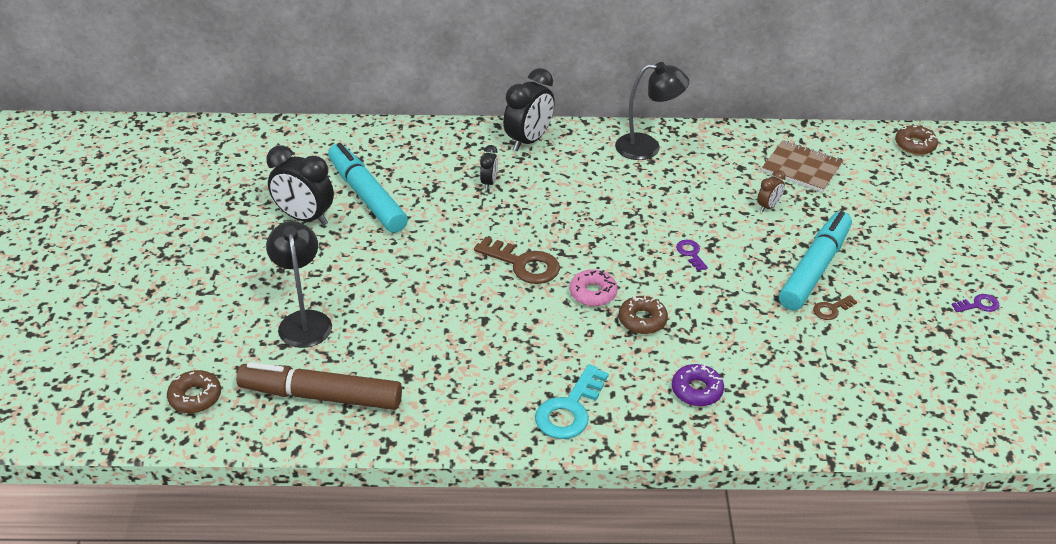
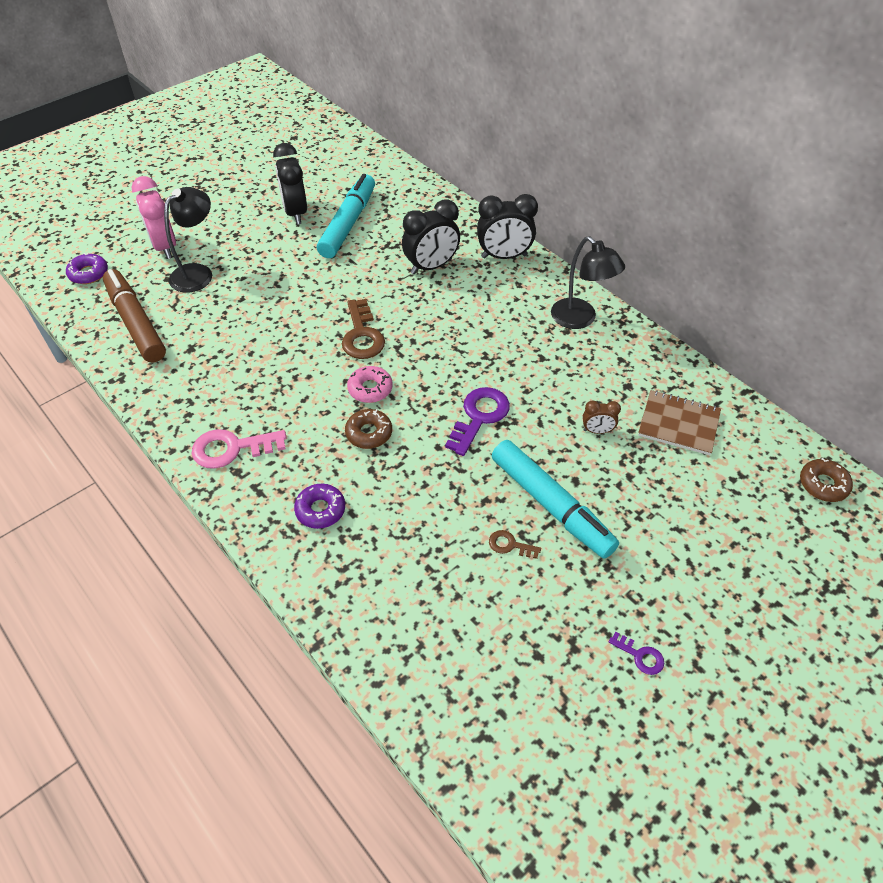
camera: 50 degrees right, 10 degrees up
brown donut [167,370,221,413] -> purple donut [66,253,108,284]
black clock [480,145,498,190] -> black clock [402,200,460,274], size x1.98
turquoise key [535,364,609,439] -> pink key [192,429,287,469]
purple key [676,240,708,271] -> purple key [445,387,510,456], size x1.94
brown notebook [762,140,843,192] -> brown notebook turned 60 degrees counterclockwise [638,390,721,455]
turquoise marker [779,211,852,310] -> turquoise marker turned 60 degrees clockwise [492,440,619,559]
none -> pink clock [131,176,176,259]

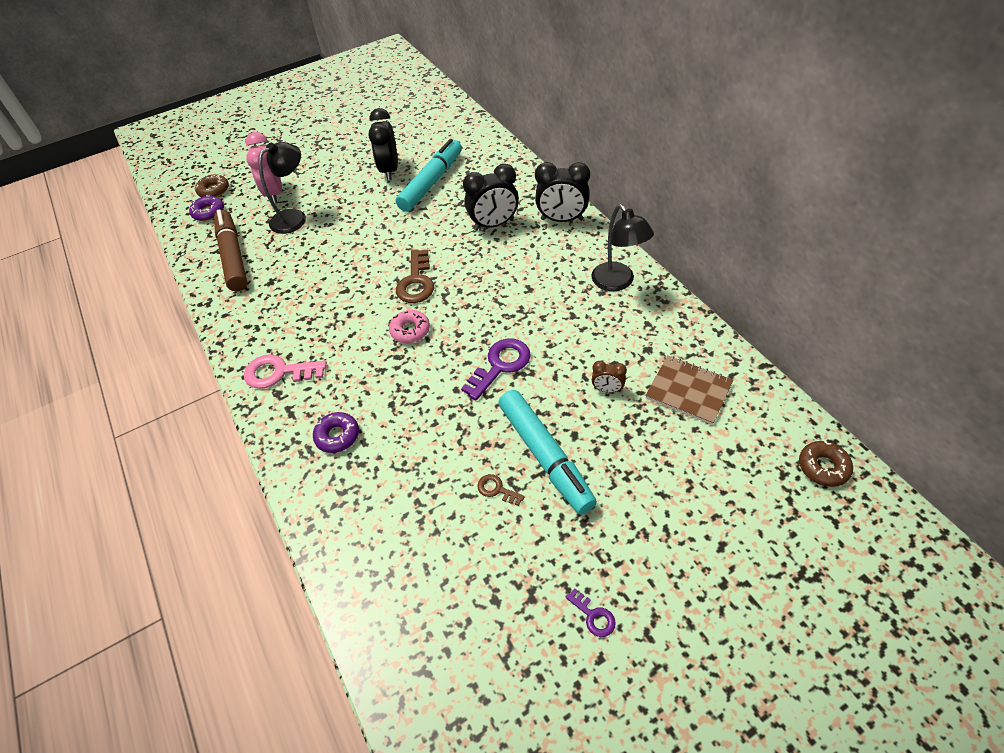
camera: 15 degrees right, 0 degrees up
brown donut [345,409,392,449] -> brown donut moved to [195,174,229,197]

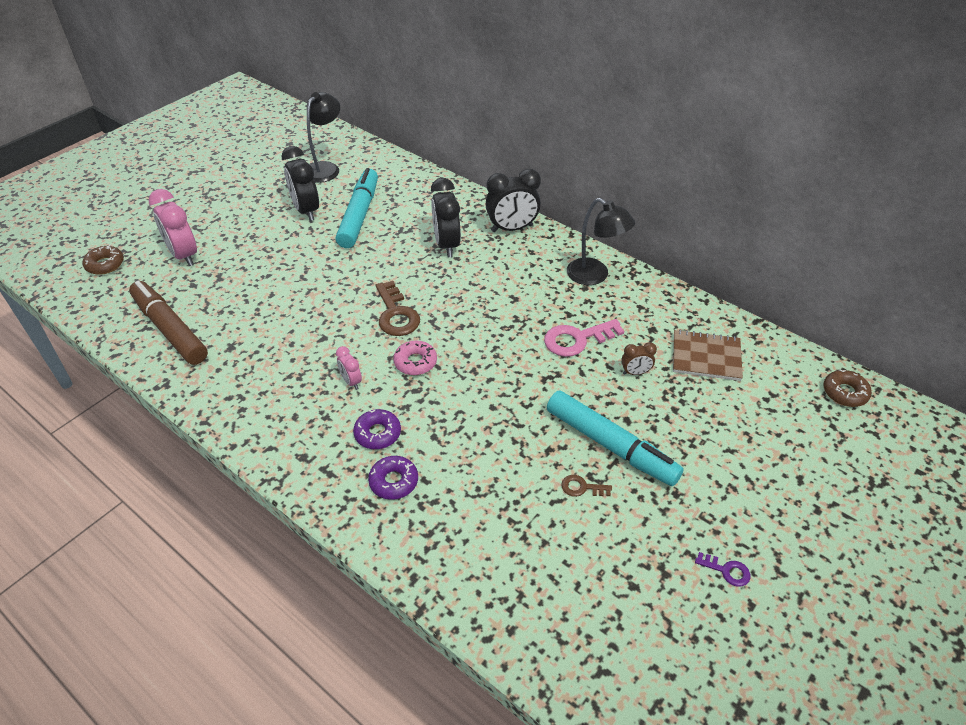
camera: 25 degrees left, 5 degrees down
purple donut [189,195,224,221] -> purple donut moved to [353,409,401,449]
pink key [244,354,327,389] -> pink key moved to [544,319,624,357]
black lamp [258,142,306,234] -> black lamp moved to [307,92,340,183]
purple key [461,339,531,400] -> none
black clock [463,164,519,231] -> black clock turned 120 degrees clockwise [431,178,461,257]
none -> pink clock [336,346,362,390]

